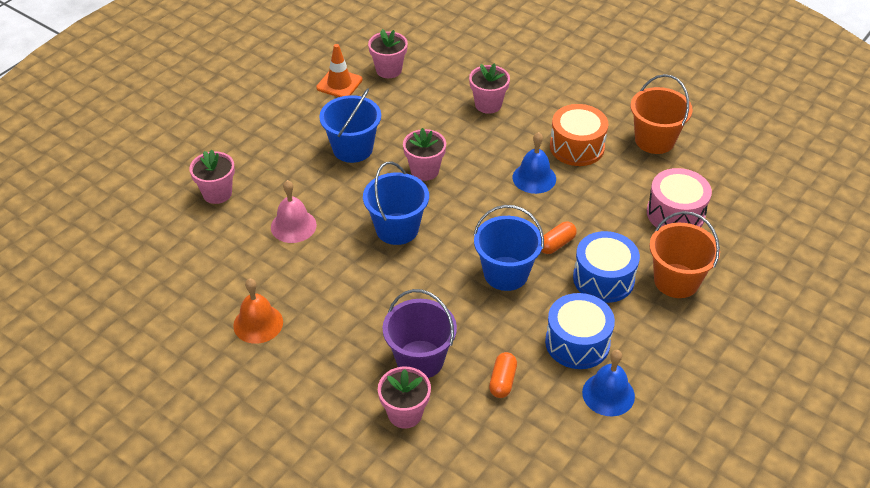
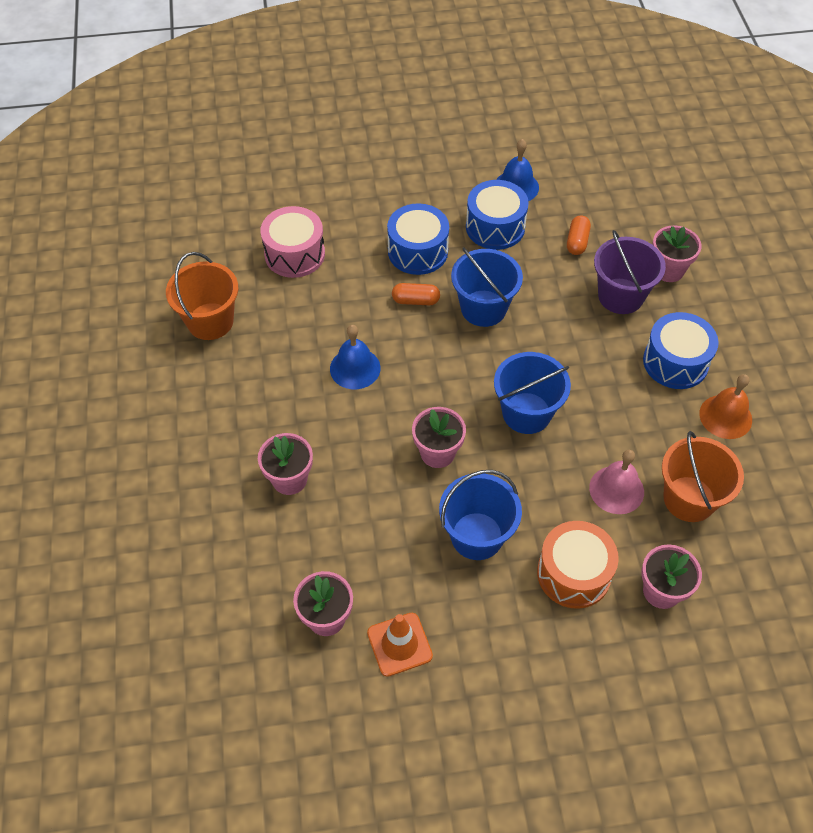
camera: 135 degrees left, 10 degrees up
orange capsule [489,352,517,398] -> orange capsule turned 45 degrees counterclockwise [567,215,591,255]
orange drum [550,104,608,166] -> orange drum moved to [537,521,619,609]
orange bucket [649,211,720,298] -> orange bucket moved to [662,431,744,522]
none -> blue drum [643,312,719,389]

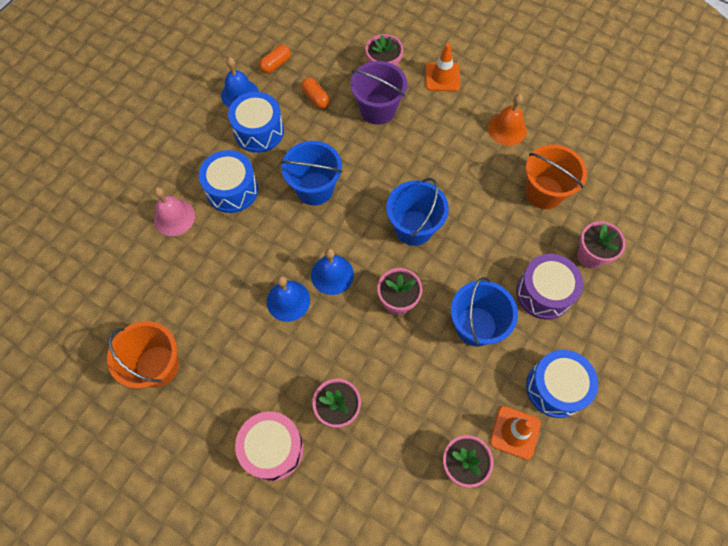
camera: 50 degrees left, 10 degrees up
pink drum [260,206,325,278] -> pink drum moved to [235,411,304,481]
orange capsule [392,283,440,305] -> orange capsule moved to [259,45,290,74]
orange drum [537,521,619,609] -> purple drum [516,254,583,320]
pink bell [589,450,644,514] -> pink bell moved to [154,187,195,236]
blue drum [643,312,719,389] -> blue drum moved to [526,350,598,418]
none -> blue bell [311,248,354,295]
none -> orange traffic cone [426,43,460,91]

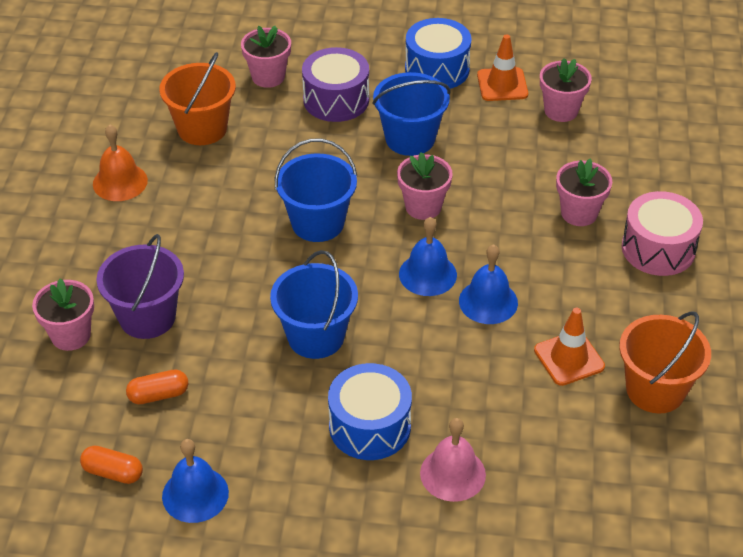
camera: 115 degrees left, 20 degrees down
blue drum [228,92,284,153] -> none
orange capsule [301,77,330,109] -> orange capsule turned 45 degrees clockwise [126,370,188,404]
orange traffic cone [426,43,460,91] -> orange traffic cone moved to [534,308,605,386]

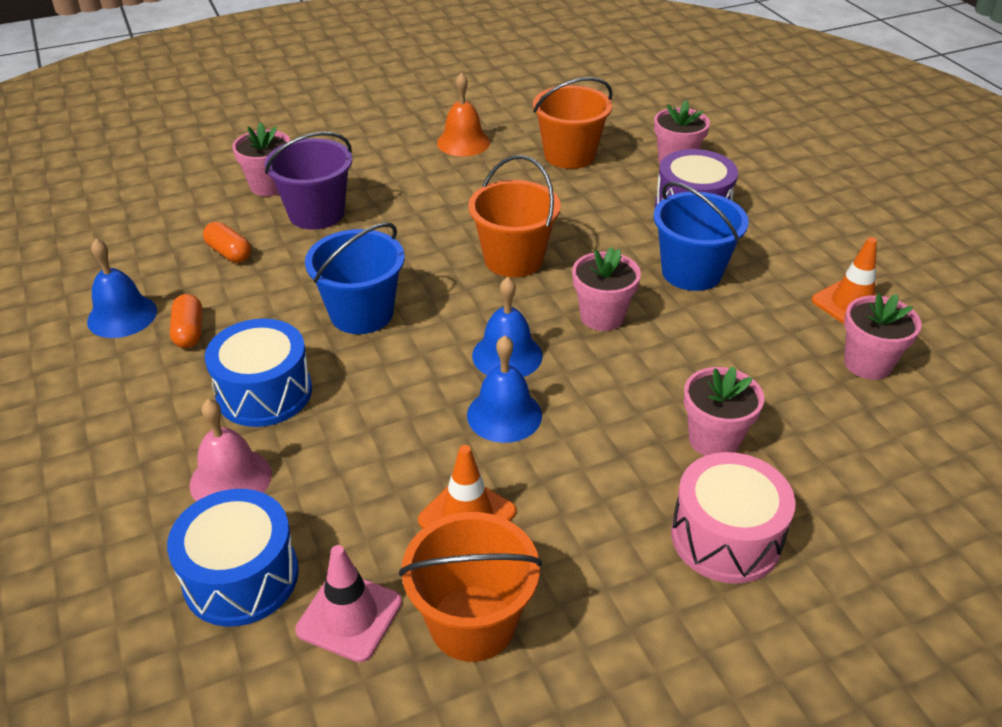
camera: 60 degrees right, 5 degrees down
orange capsule [80,446,143,484] -> orange capsule moved to [170,294,202,348]
blue bucket [275,138,357,242] -> orange bucket [468,155,561,277]
blue drum [405,18,472,89] -> blue drum moved to [167,489,299,627]
none -> pink traffic cone [295,545,402,662]

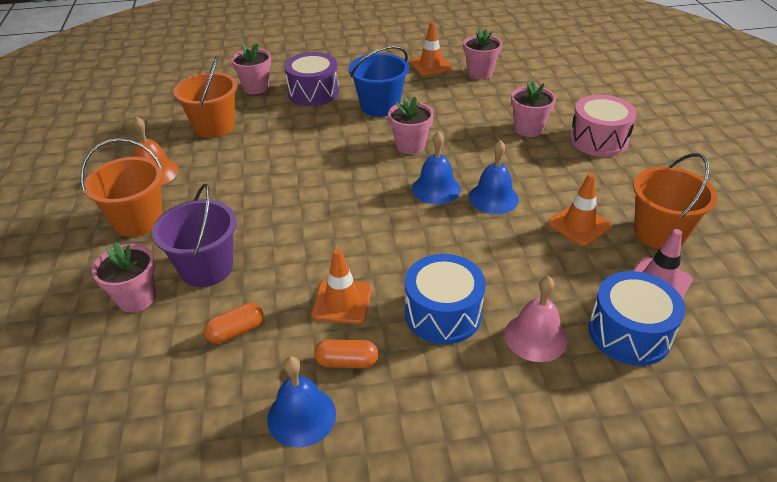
camera: 75 degrees left, 0 degrees up
blue bucket [305,222,405,334] -> none
orange bucket [468,155,561,277] -> orange bucket moved to [80,138,163,237]
none -> orange traffic cone [312,249,372,324]

